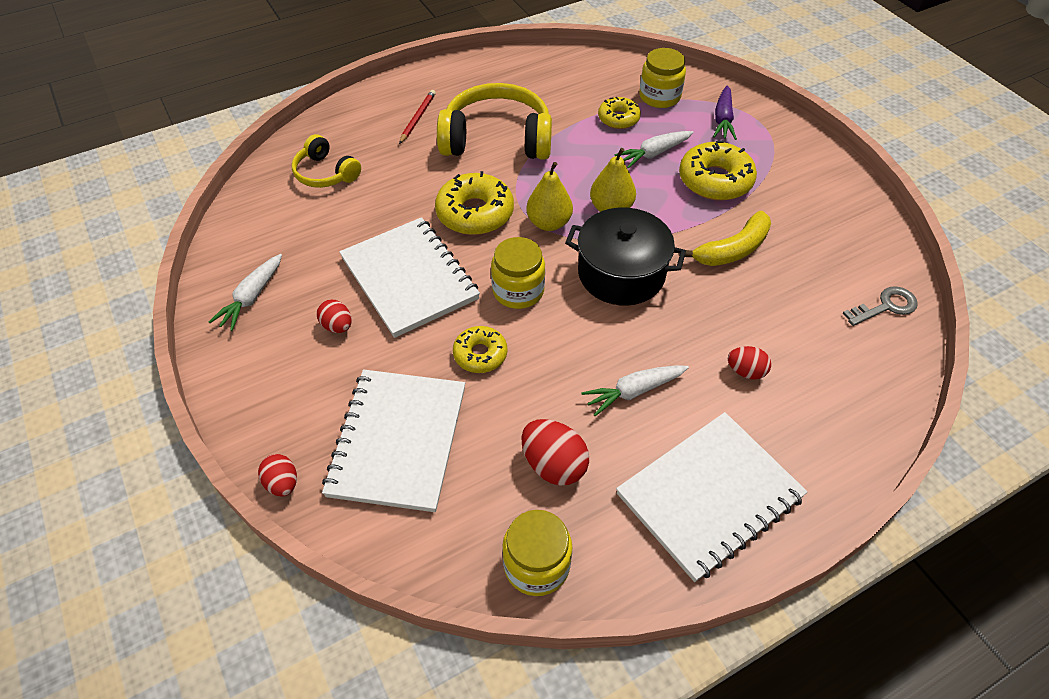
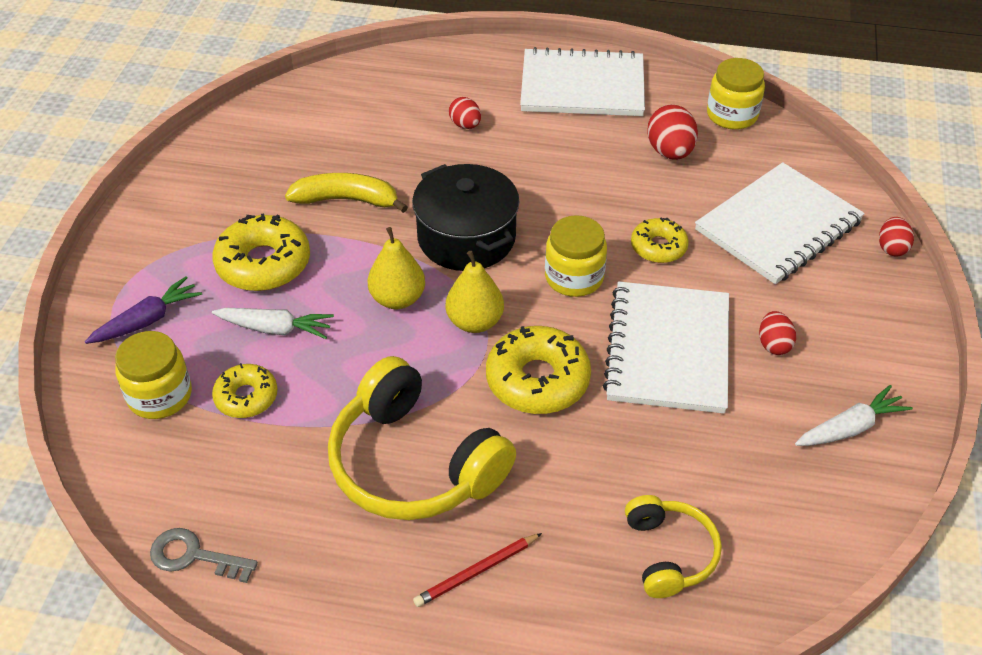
camera: 140 degrees left, 5 degrees down
white carrot [581,365,689,416] -> none
grey key [842,286,918,326] -> grey key moved to [150,528,258,583]

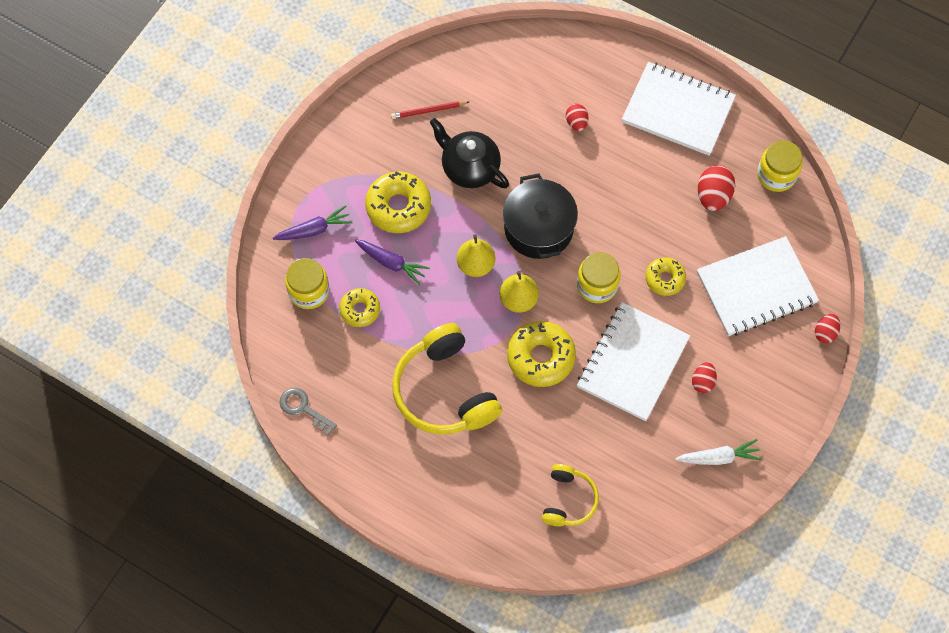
camera: 20 degrees right, 20 degrees up
white carrot [212,308,334,339] -> purple carrot [355,239,430,285]
yellow banana [285,173,408,213] -> black teapot [430,118,509,188]
red pencil [413,533,542,607] -> red pencil moved to [391,101,469,119]

